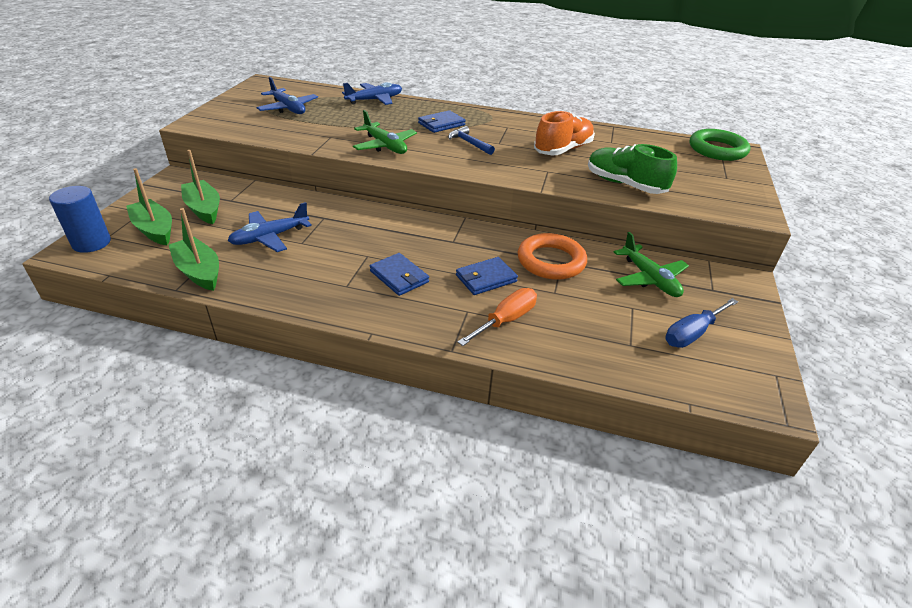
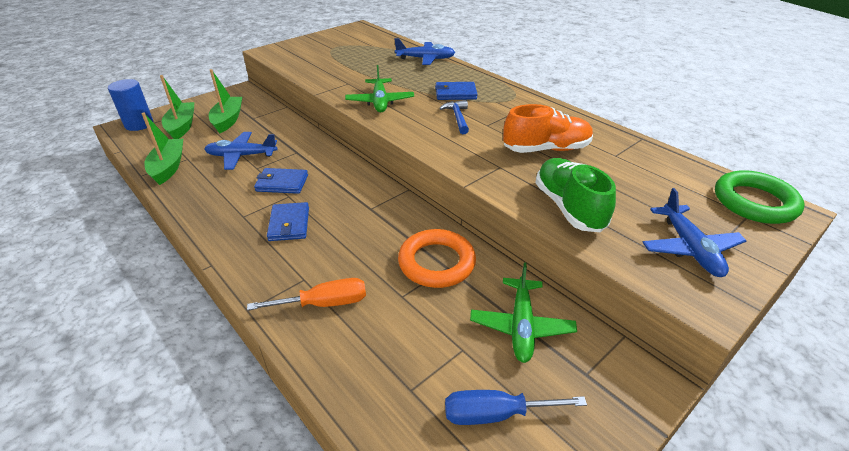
camera: 35 degrees right, 0 degrees up
blue plane [256,77,318,114] -> blue plane moved to [642,188,747,277]
blue wallet [456,257,518,295] -> blue wallet moved to [254,168,308,194]

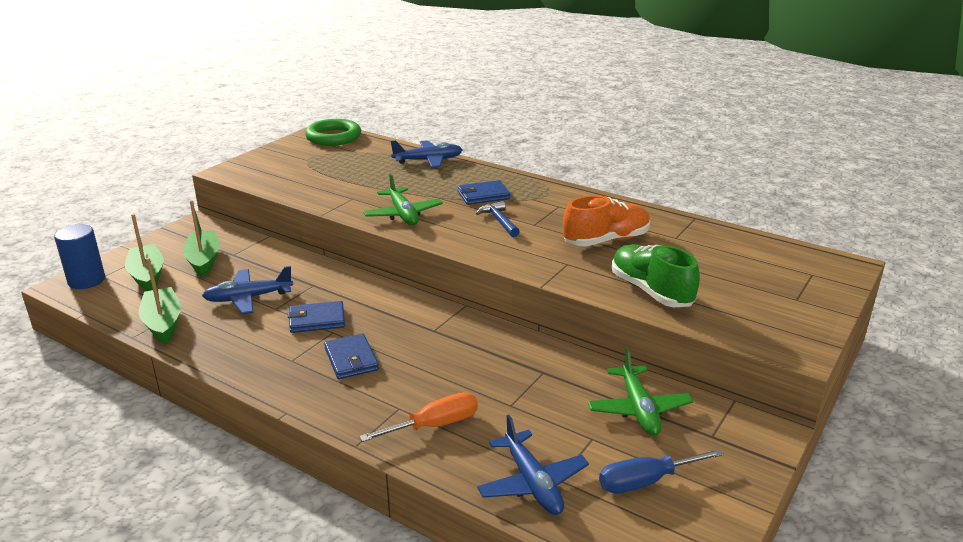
camera: 15 degrees left, 10 degrees down
orange ring [398,229,476,288] -> none
blue plane [642,188,747,277] -> blue plane moved to [477,415,589,515]
green ring [715,170,804,224] -> green ring moved to [305,119,361,146]

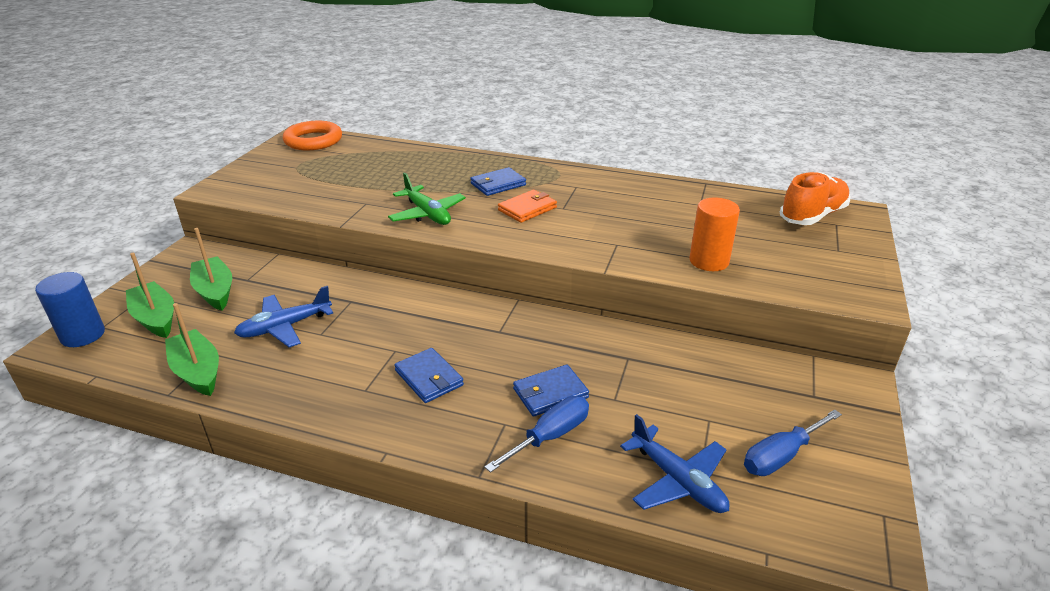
camera: 15 degrees left, 5 degrees up
blue wallet [288,301,345,333] -> blue wallet moved to [513,365,589,417]
green ring [305,119,361,146] -> orange ring [283,121,342,150]
orange screwdriver [359,392,478,442] -> blue screwdriver [485,396,589,473]
blue plane [391,140,462,168] -> none
blue hammer [476,201,520,237] -> orange wallet [498,190,557,223]
orange shoe [563,195,650,247] -> orange shoe moved to [780,172,850,225]
green plane [588,348,693,436] -> none
green shoe [612,244,700,307] -> orange cylinder [689,197,740,271]

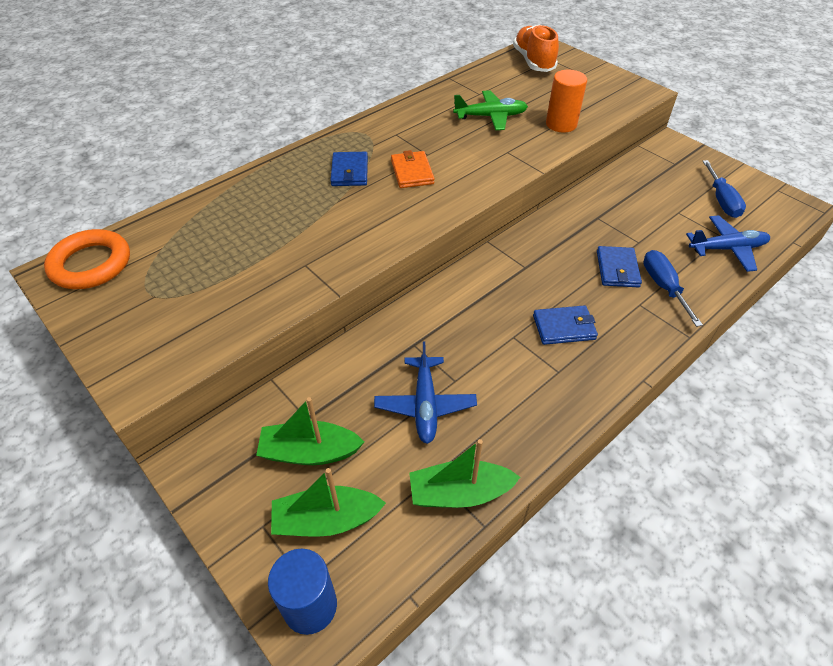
camera: 60 degrees left, 15 degrees up
green plane [388,173,466,225] -> green plane moved to [453,90,528,130]

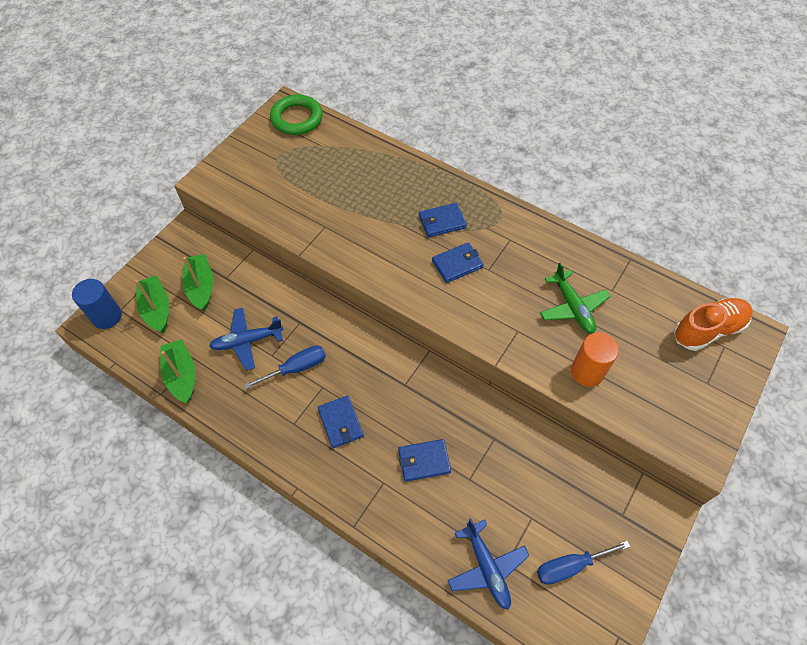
camera: 75 degrees right, 10 degrees up
orange ring [44,229,130,289] -> green ring [270,94,323,135]
orange wallet [391,150,435,188] -> blue wallet [432,242,484,283]
blue screwdriver [643,250,703,327] -> blue screwdriver moved to [244,345,326,389]

